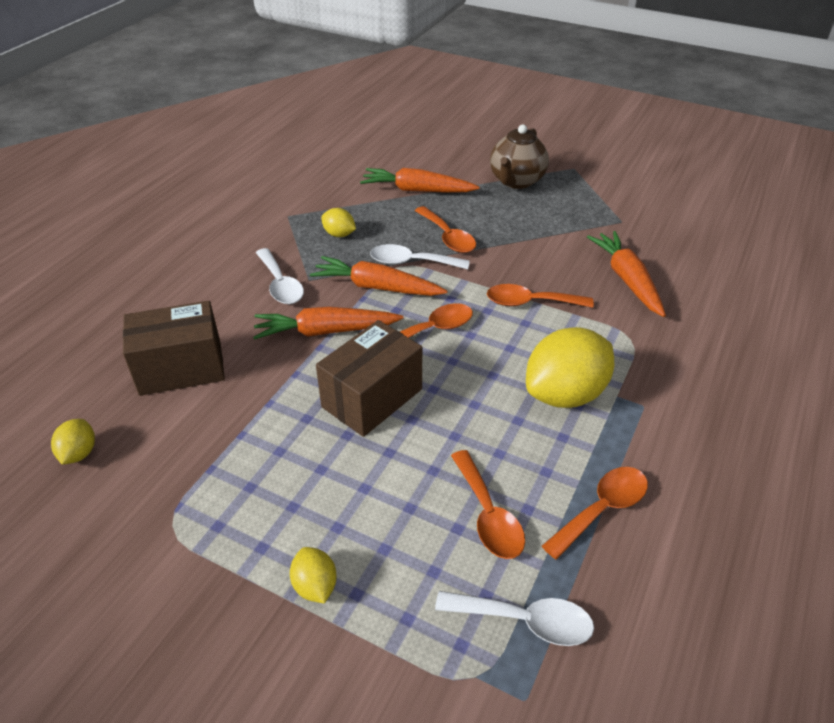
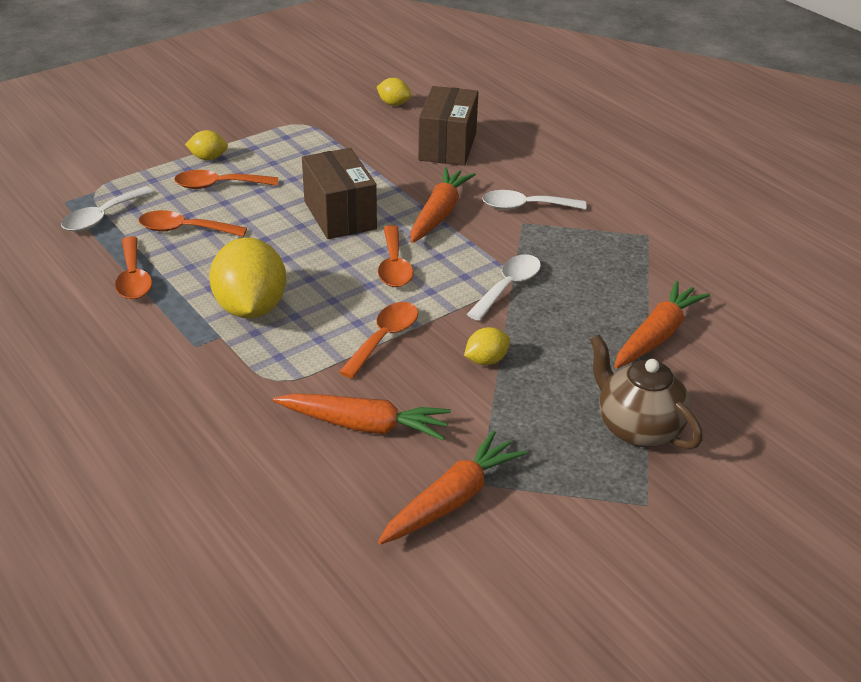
camera: 115 degrees right, 5 degrees down
orange carrot [310,256,448,296] -> orange carrot moved to [378,431,527,545]
yellow lemon [321,208,356,237] -> yellow lemon moved to [464,327,510,365]
orange spoon [415,206,476,253] -> orange spoon moved to [174,170,278,189]

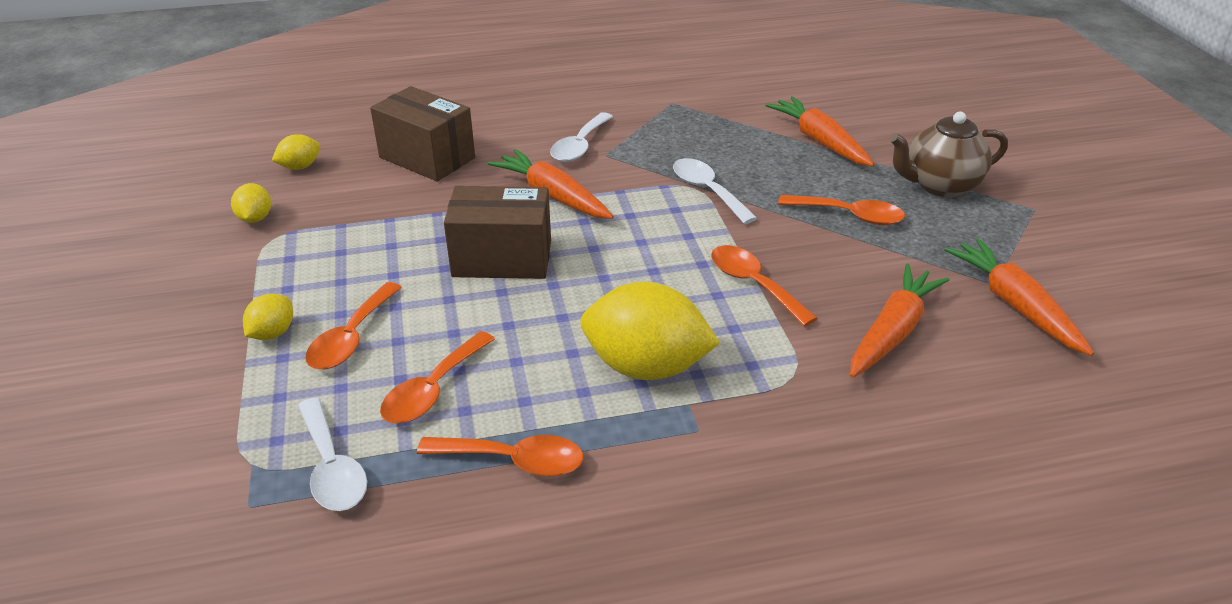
camera: 65 degrees left, 0 degrees up
orange spoon [378,225,413,287] -> orange spoon moved to [778,195,905,225]
yellow lemon [464,327,510,365] -> yellow lemon moved to [231,183,271,223]

